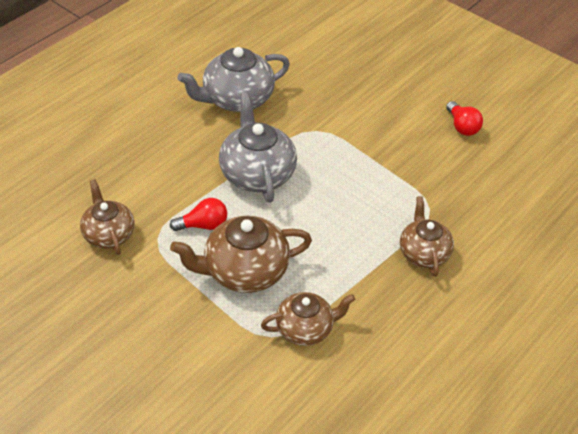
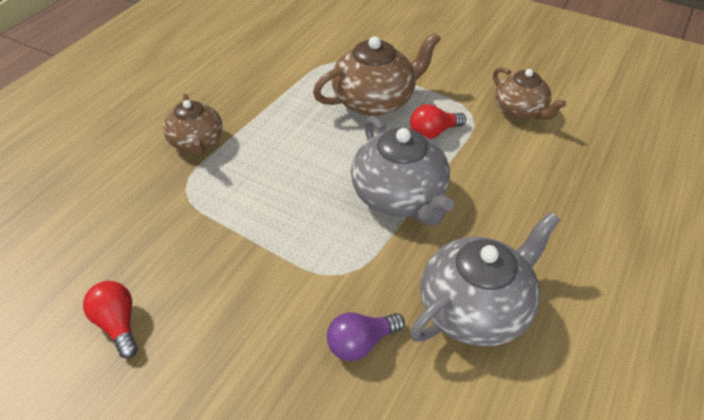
camera: 170 degrees right, 0 degrees up
brown teapot [261,292,355,346] -> none
none -> purple light bulb [327,312,405,361]

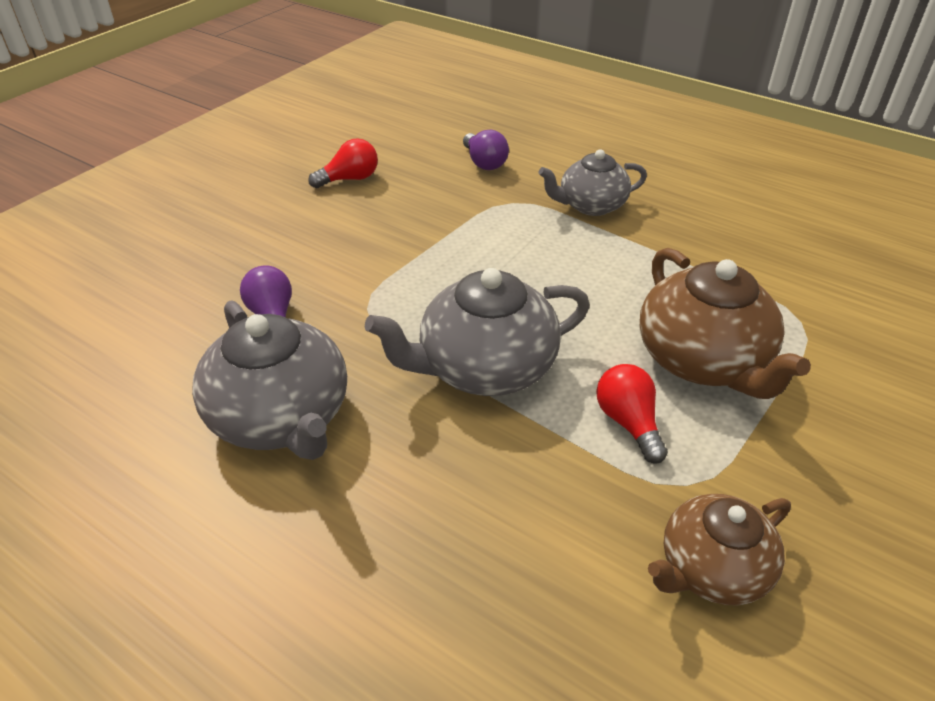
camera: 95 degrees right, 5 degrees down
brown teapot [163,94,223,157] -> grey teapot [538,149,647,216]
none -> purple light bulb [463,130,509,170]

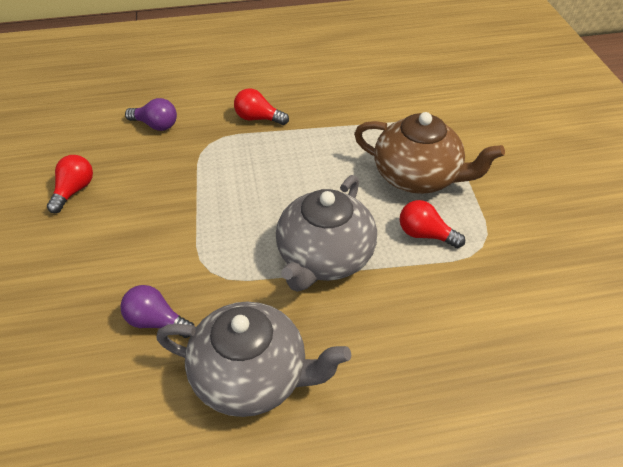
camera: 45 degrees left, 5 degrees up
grey teapot [538,149,647,216] -> red light bulb [234,88,289,125]
brown teapot [648,494,791,606] -> none

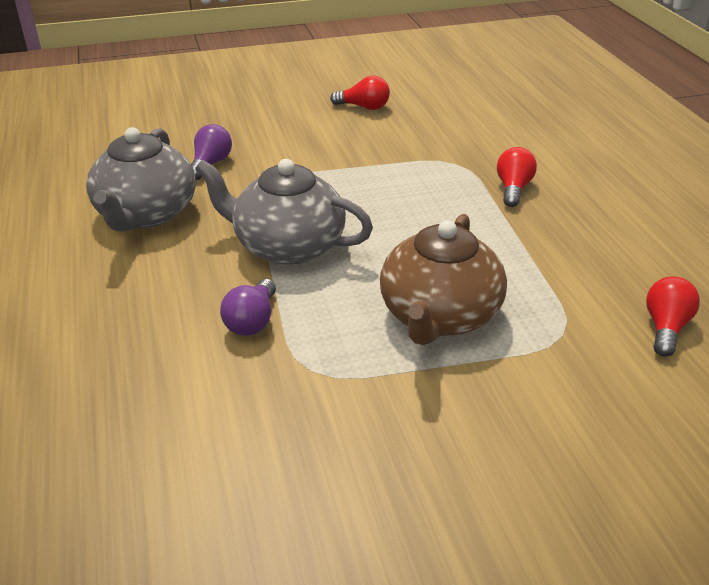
camera: 85 degrees right, 10 degrees down
purple light bulb [125,98,177,131] -> purple light bulb moved to [220,279,276,336]
red light bulb [400,200,465,248] -> red light bulb moved to [646,276,700,357]

